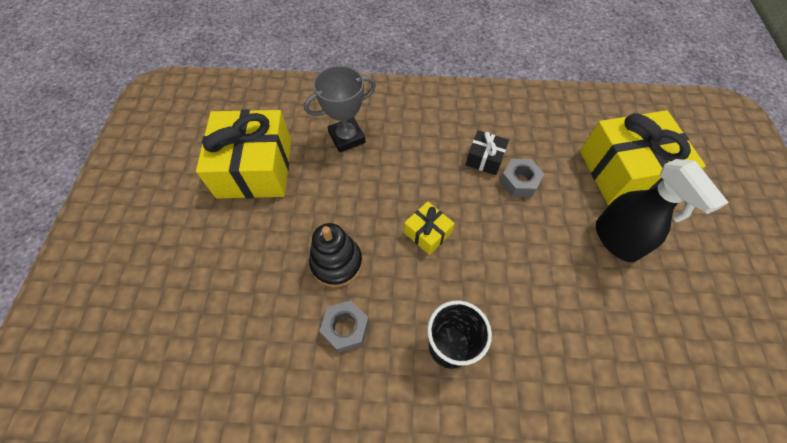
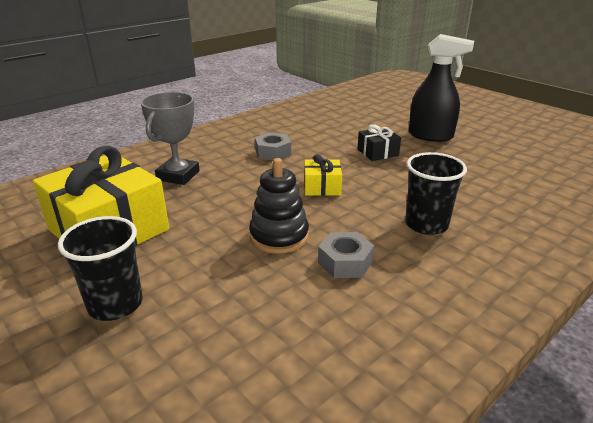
camera: 45 degrees left, 30 degrees down
black gift [466,130,509,175] -> black gift moved to [357,124,401,161]
grey nut [500,159,544,197] -> grey nut moved to [255,132,291,160]
yellow gift [580,110,706,205] -> none
none -> black cup [58,216,143,321]

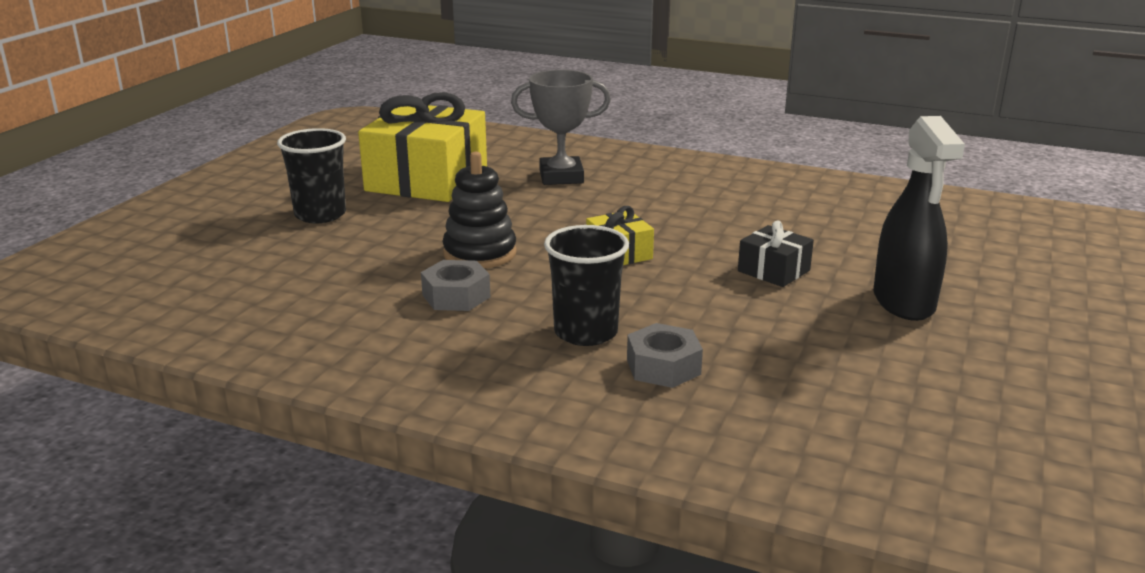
camera: 65 degrees right, 5 degrees down
grey nut [255,132,291,160] -> grey nut moved to [627,323,703,388]

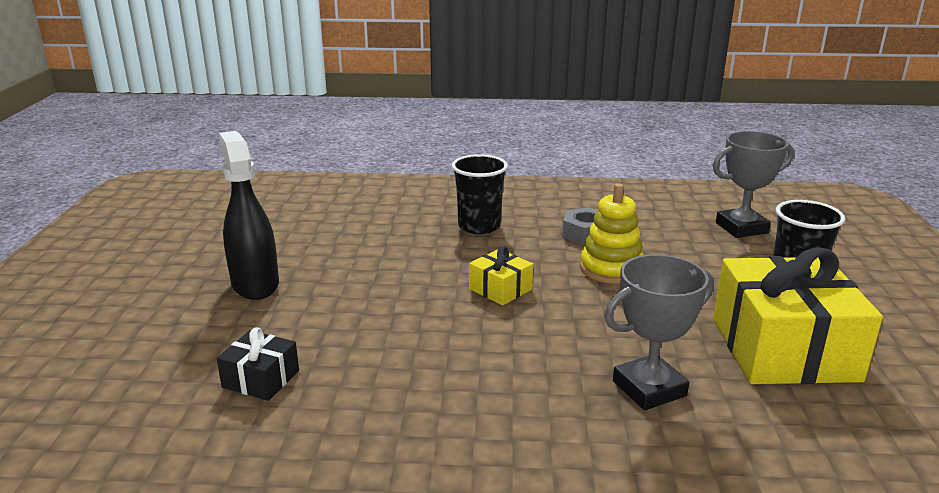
camera: 160 degrees right, 0 degrees up
black stacking toy [442,152,517,268] -> yellow stacking toy [580,183,643,284]
grey nut [627,323,703,388] -> none
black gift [738,220,814,287] -> black gift moved to [217,327,299,401]
none -> grey trophy [713,131,794,238]

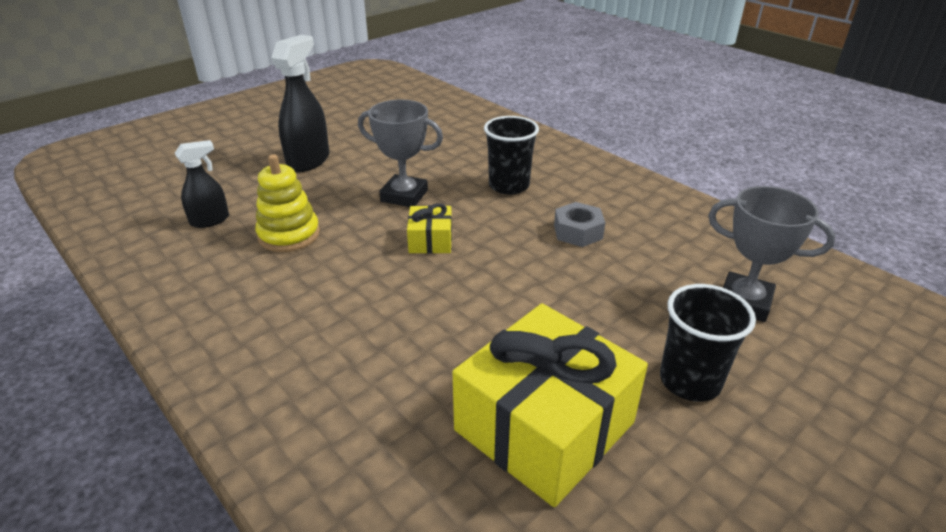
camera: 45 degrees right, 10 degrees up
black gift [217,327,299,401] -> black spray bottle [175,140,229,228]
yellow stacking toy [580,183,643,284] -> yellow stacking toy moved to [255,154,320,252]
grey trophy [604,254,714,410] -> grey trophy moved to [358,100,443,207]

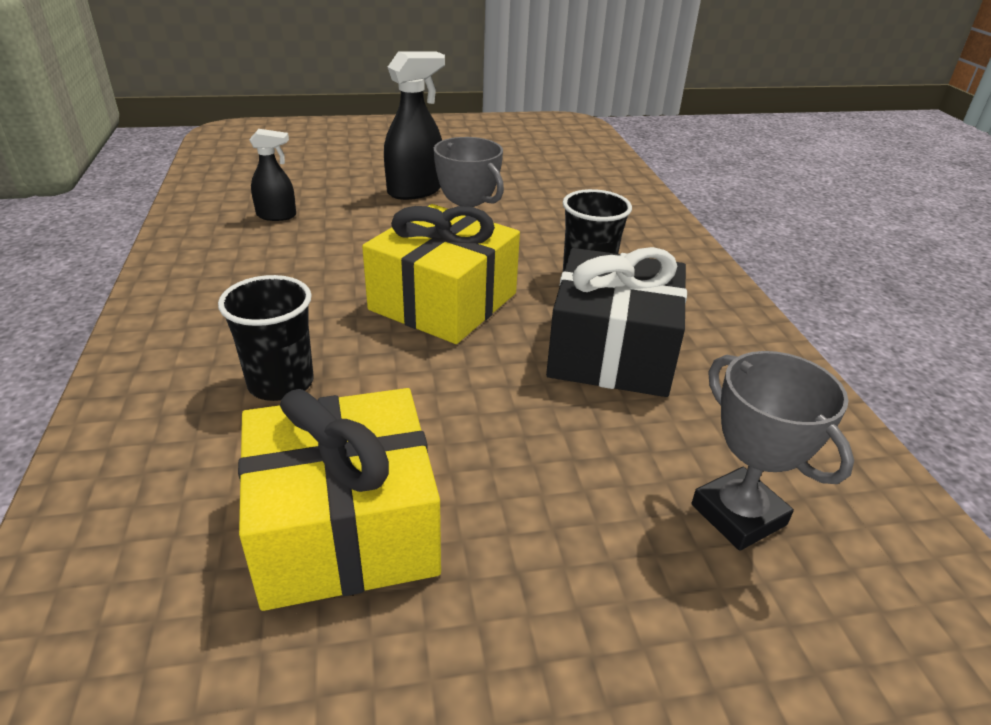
camera: 30 degrees right, 0 degrees up
yellow stacking toy [255,154,320,252] -> none
yellow gift [407,203,452,254] -> yellow gift [362,204,520,344], size x2.18
grey nut [554,202,605,247] -> black gift [546,247,687,397]
black cup [660,284,756,402] -> black cup moved to [218,275,314,401]

